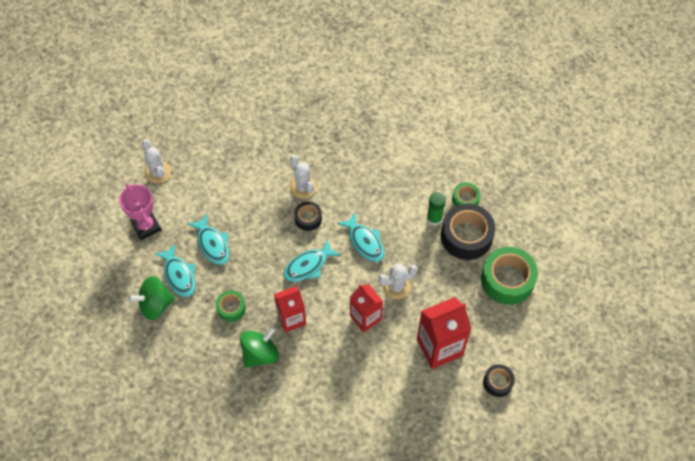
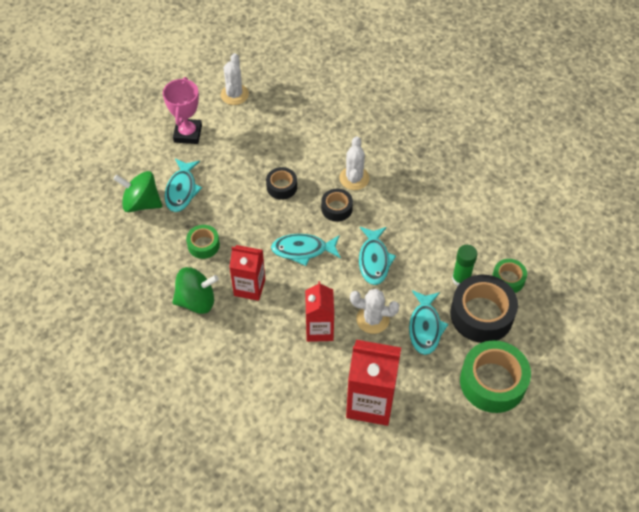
camera: 35 degrees right, 5 degrees down
turquoise fish [187,214,229,265] -> turquoise fish moved to [409,290,449,355]
black tape [483,364,515,397] -> black tape moved to [266,167,297,200]

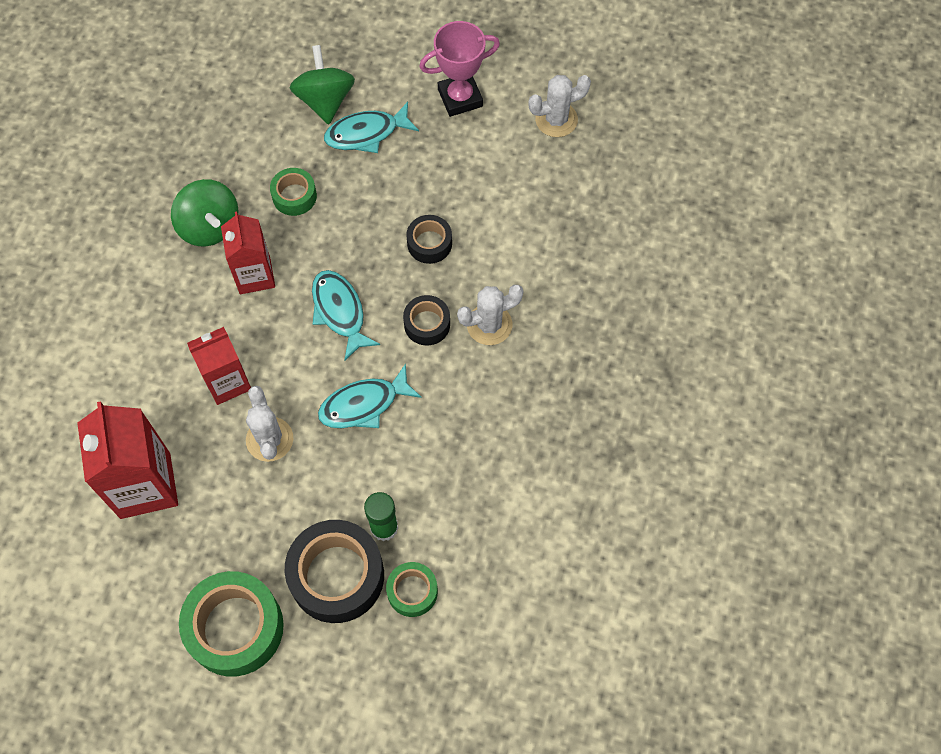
camera: 65 degrees right, 10 degrees up
turquoise fish [409,290,449,355] -> none

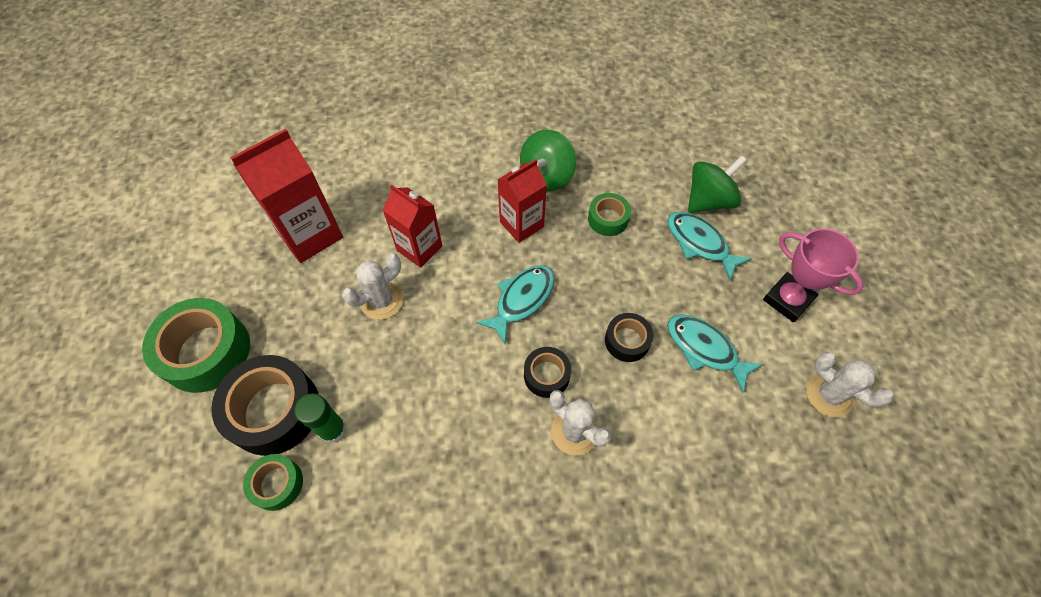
camera: 65 degrees right, 5 degrees down
turquoise fish [318,364,422,428] -> turquoise fish moved to [668,315,764,393]

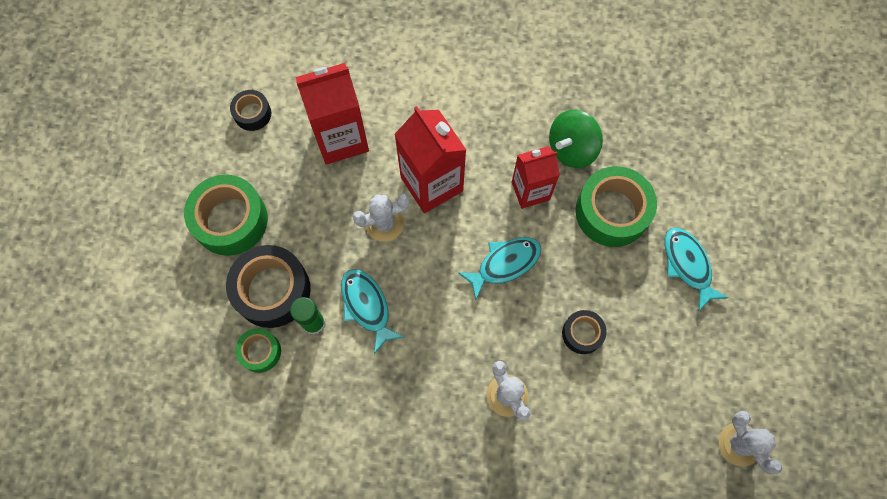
camera: 20 degrees right, 10 degrees up
red carton [383,185,442,268] -> red carton [394,106,466,213], size x1.51
black tape [524,347,571,398] -> black tape moved to [230,90,271,131]
green tape [588,193,631,236] -> green tape [575,166,657,247], size x1.88
turquoise fish [668,315,764,393] -> turquoise fish moved to [341,269,404,354]
green spinning top [688,155,747,213] -> none
pink trophy [763,228,864,322] -> none

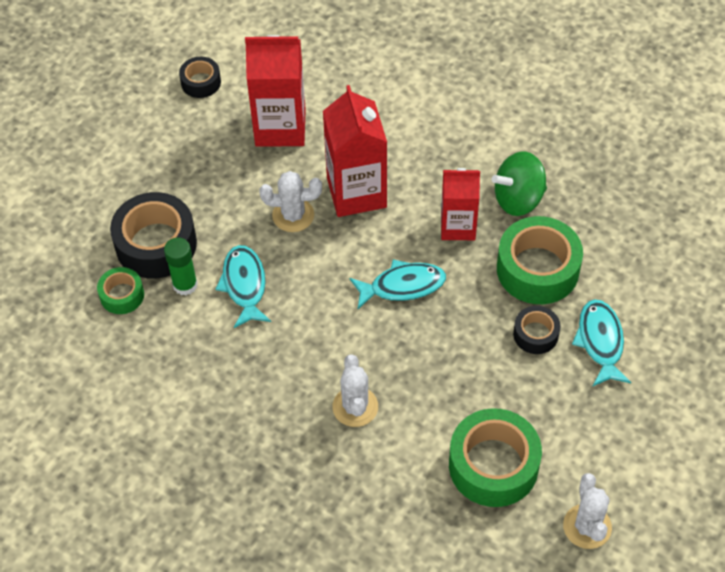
camera: 20 degrees right, 15 degrees down
green tape [184,175,268,256] -> green tape moved to [449,408,542,507]
black tape [562,310,607,354] -> black tape moved to [513,306,560,354]

